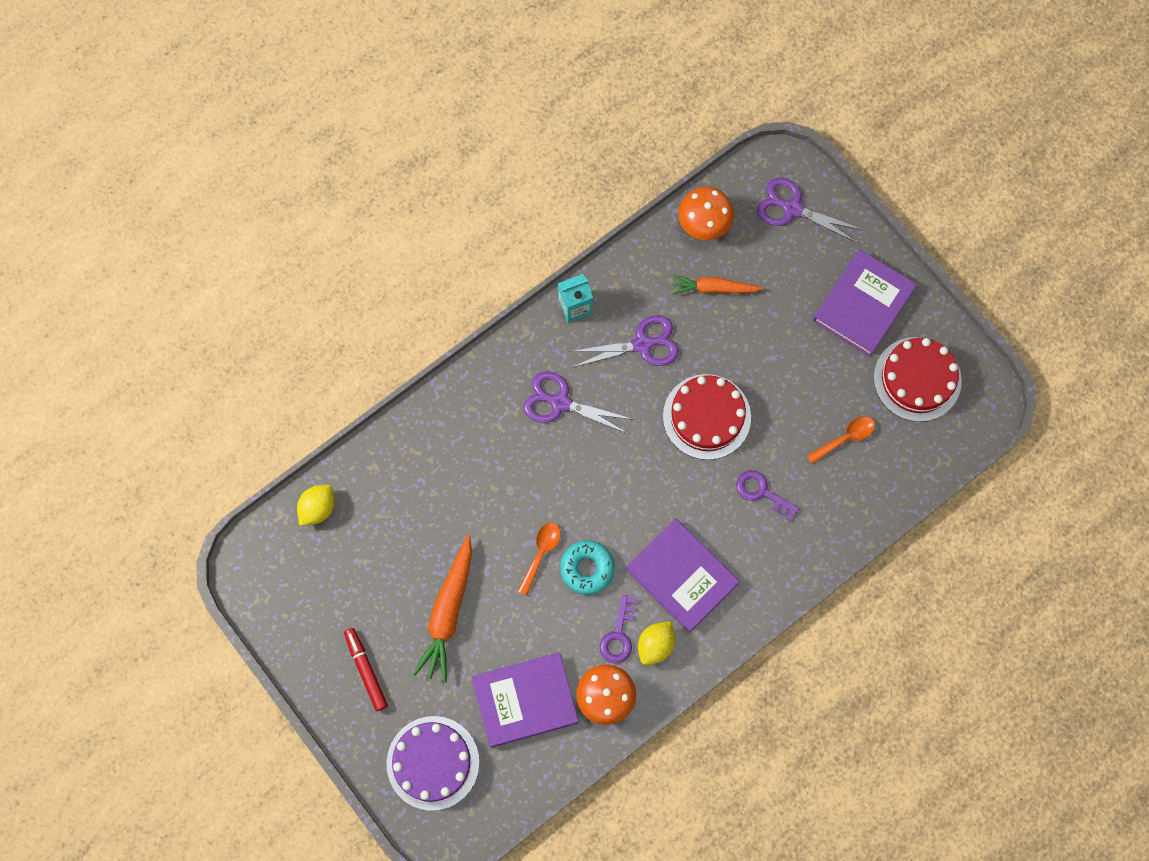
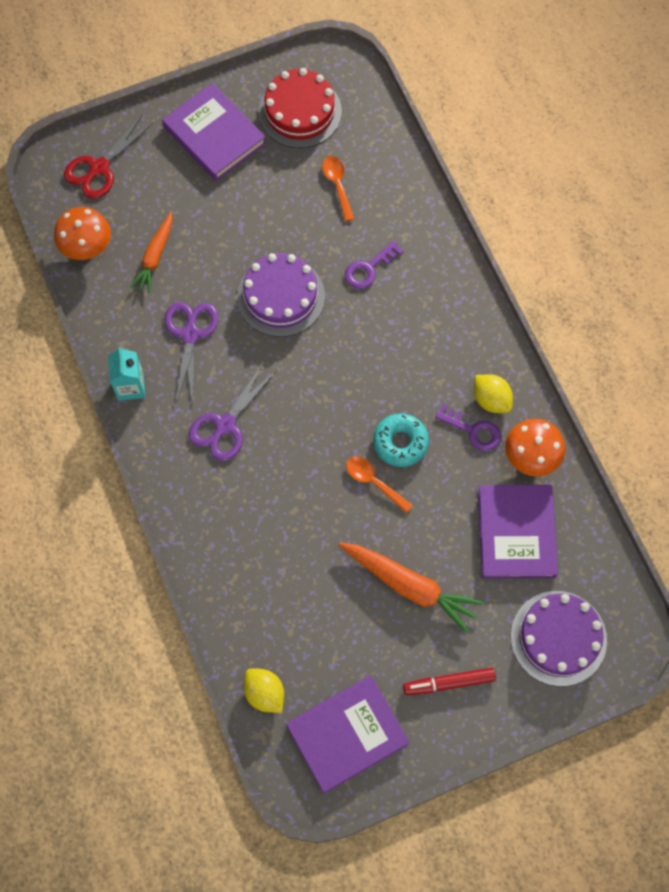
camera: 75 degrees left, 5 degrees down
purple book [626,519,740,633] -> purple book moved to [286,676,409,794]
red cake [663,374,751,460] -> purple cake [237,253,325,337]
purple scissors [757,178,864,243] -> red scissors [64,115,154,199]

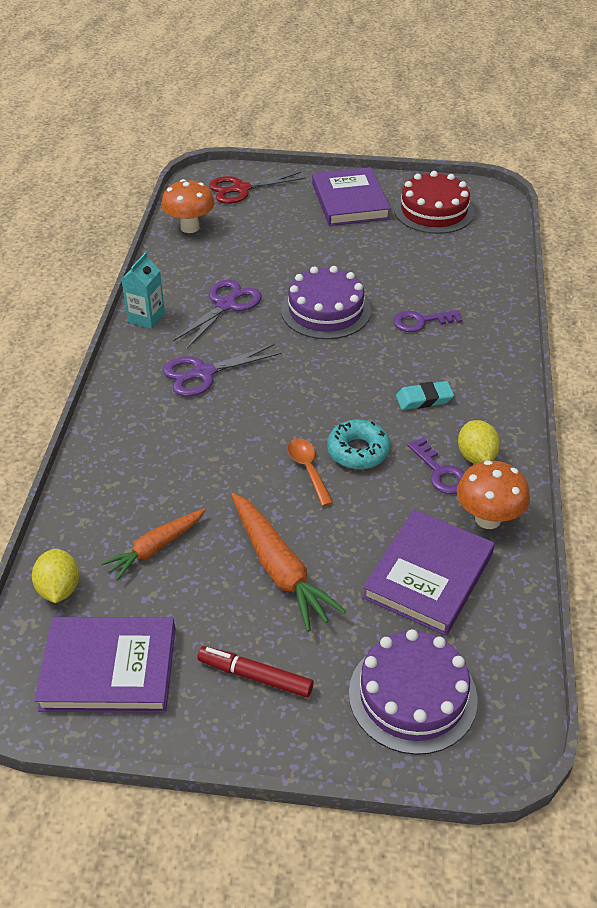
camera: 30 degrees right, 25 degrees down
orange carrot [130,212,173,293] -> orange carrot moved to [101,508,206,580]
orange spoon [322,156,354,221] -> none
none -> turquoise eraser [396,381,454,410]

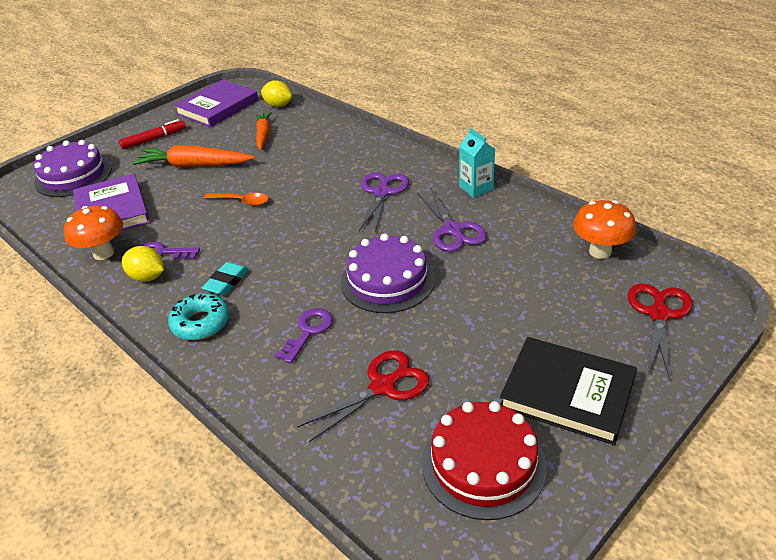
camera: 130 degrees right, 5 degrees down
purple book [312,167,391,226] -> black book [500,337,637,445]
turquoise donut [327,420,390,469] -> turquoise donut moved to [168,293,229,340]
none -> red scissors [297,350,430,442]

